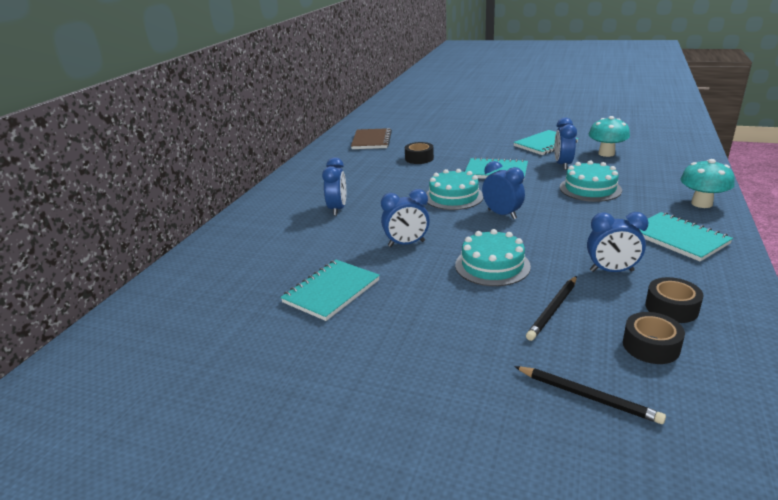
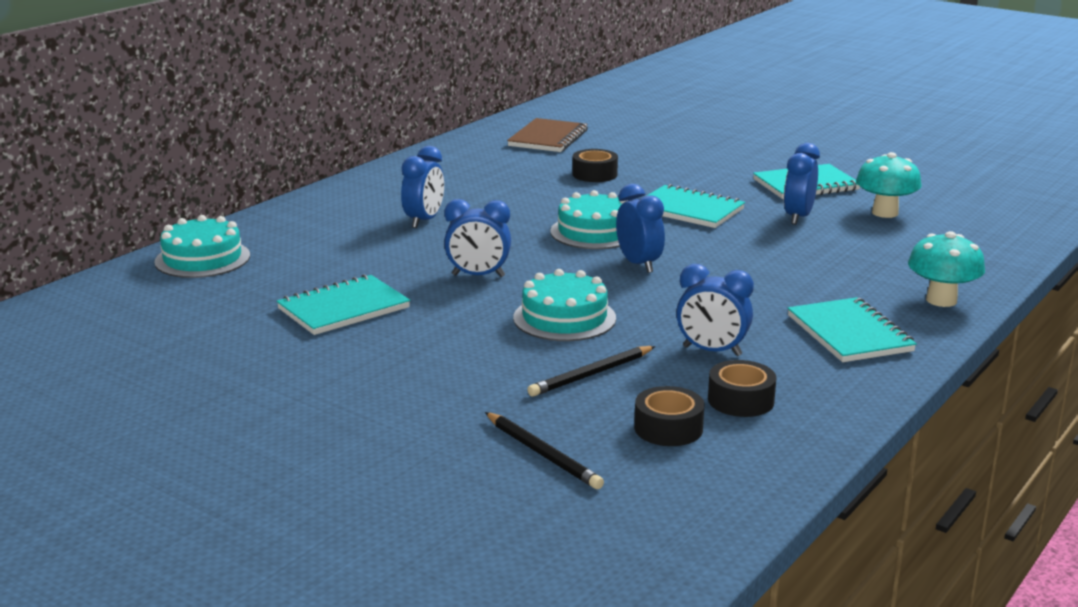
camera: 15 degrees right, 5 degrees down
turquoise cake [560,160,622,202] -> turquoise cake moved to [154,215,250,278]

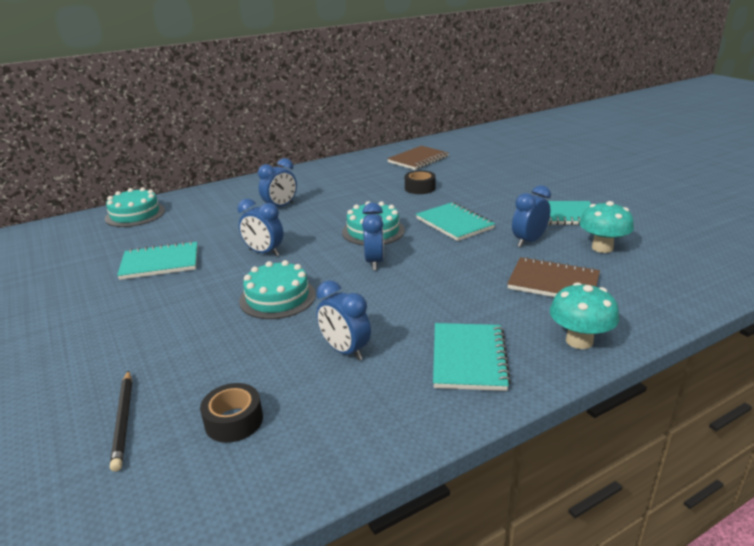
camera: 25 degrees right, 5 degrees up
black pencil [527,346,655,397] -> none
black tape [708,360,777,417] -> none
none -> brown notebook [507,257,600,297]

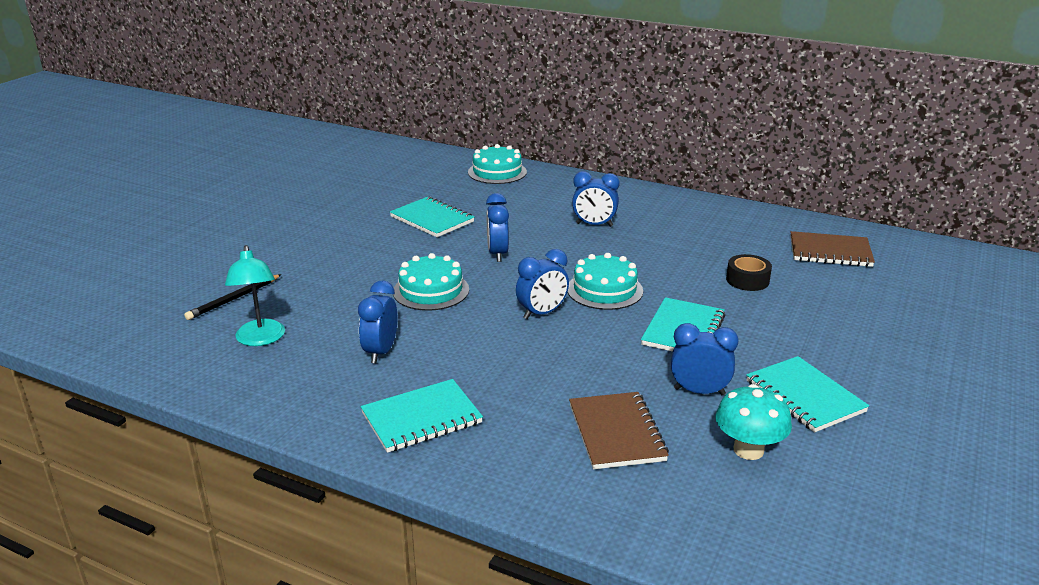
camera: 55 degrees right, 0 degrees up
black tape [200,383,263,443] -> turquoise lamp [225,245,285,346]
turquoise mushroom [550,282,619,349] -> none

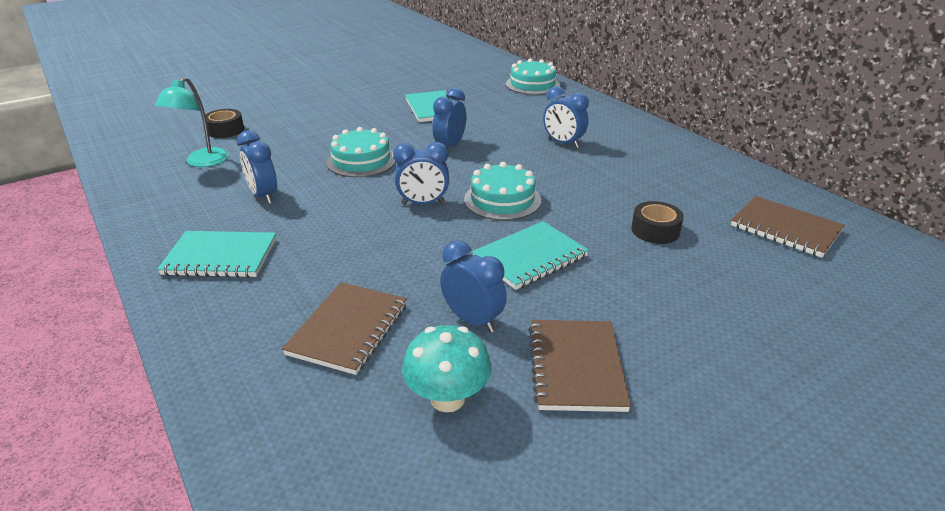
camera: 30 degrees right, 5 degrees up
black pencil [184,274,282,320] -> black tape [205,109,244,138]
blue clock [358,280,398,363] -> blue clock turned 75 degrees counterclockwise [237,130,277,204]
turquoise notebook [746,356,869,432] -> brown notebook [529,320,631,412]

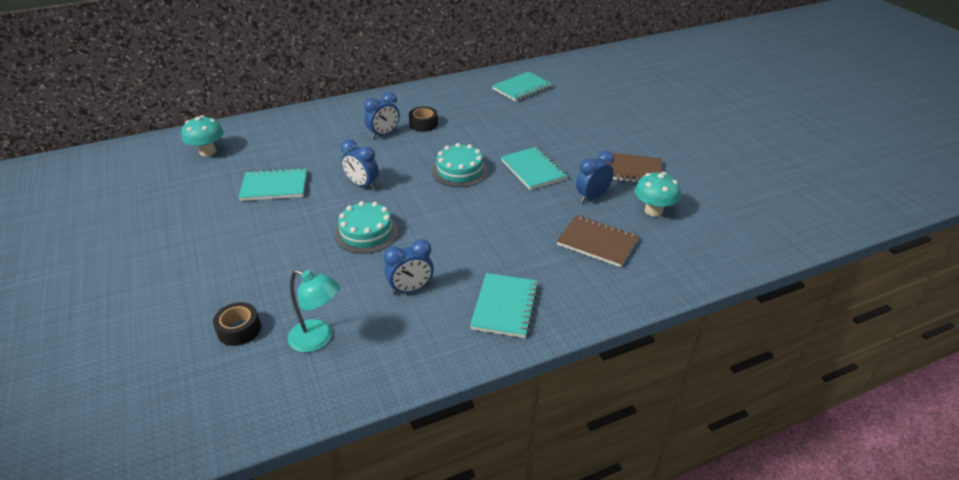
camera: 80 degrees left, 5 degrees up
blue clock [393,142,449,205] -> none
turquoise cake [506,59,560,95] -> none
black tape [631,201,684,244] -> black tape moved to [409,106,438,132]
brown notebook [731,196,845,258] -> turquoise notebook [492,72,552,102]
none -> turquoise mushroom [181,115,224,156]

